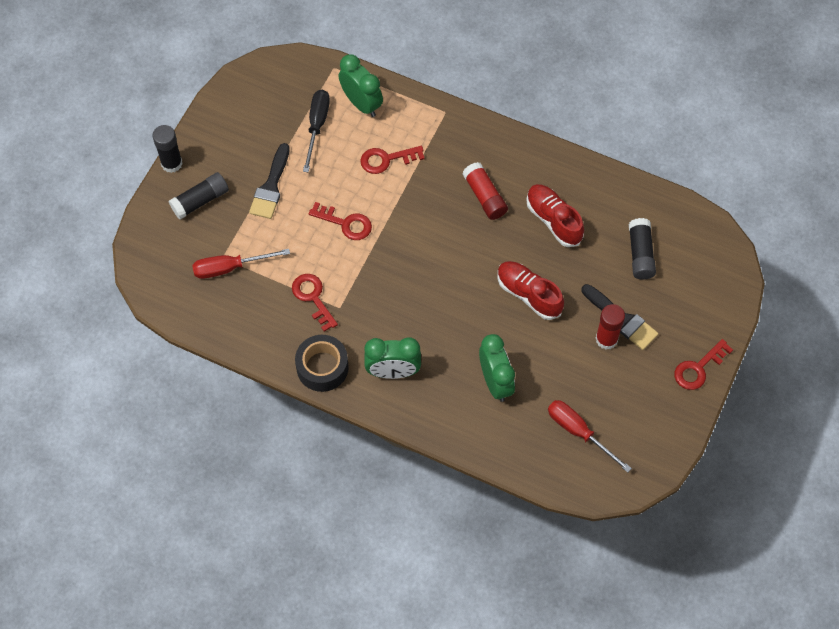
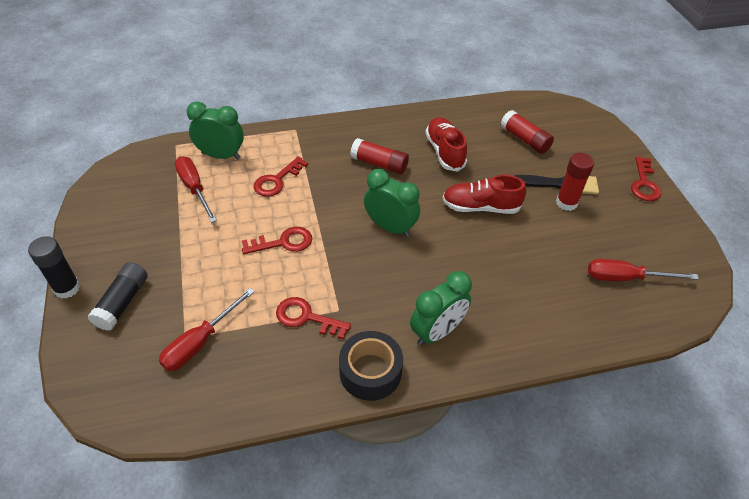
camera: 40 degrees left, 15 degrees down
black brush [249,143,290,219] -> none
black screwdriver [303,90,330,172] -> red screwdriver [175,156,217,223]
green clock [479,334,515,402] -> green clock moved to [364,169,420,237]
red shoe [526,184,584,247] -> red shoe turned 60 degrees clockwise [425,117,467,172]
black glue stick [629,218,656,279] -> red glue stick [500,110,554,154]

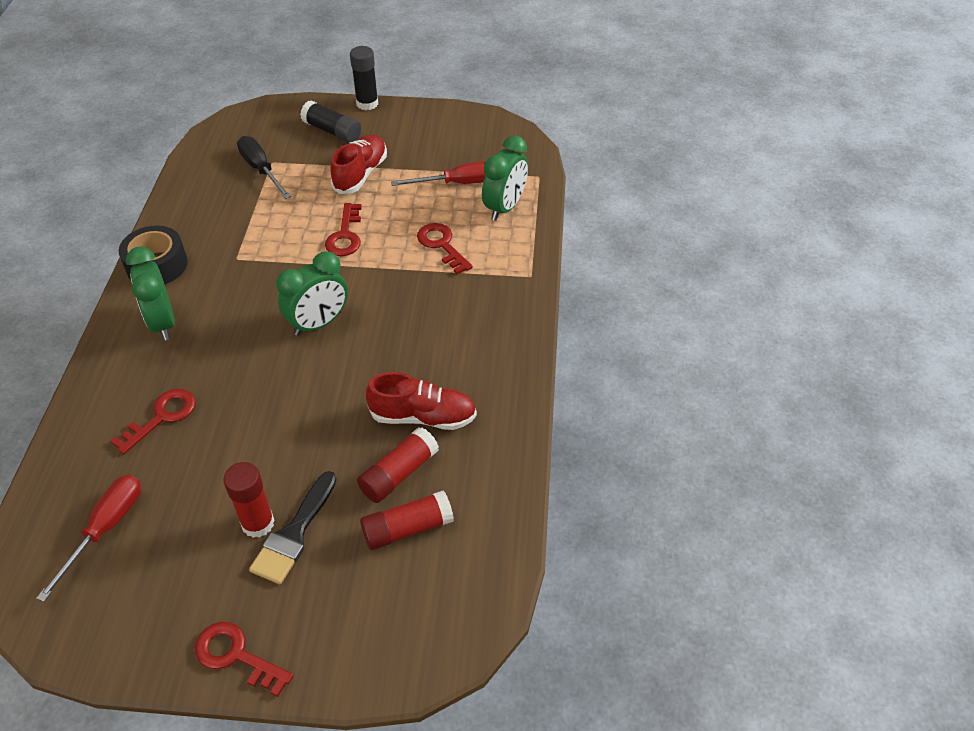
camera: 110 degrees right, 0 degrees up
red screwdriver [159,288,255,371] -> black screwdriver [237,136,291,199]
red key [276,297,351,339] -> red key moved to [111,389,196,454]
red glue stick [350,138,409,174] -> red glue stick moved to [357,427,439,503]
red shoe [442,175,526,214] -> red shoe moved to [330,134,387,194]

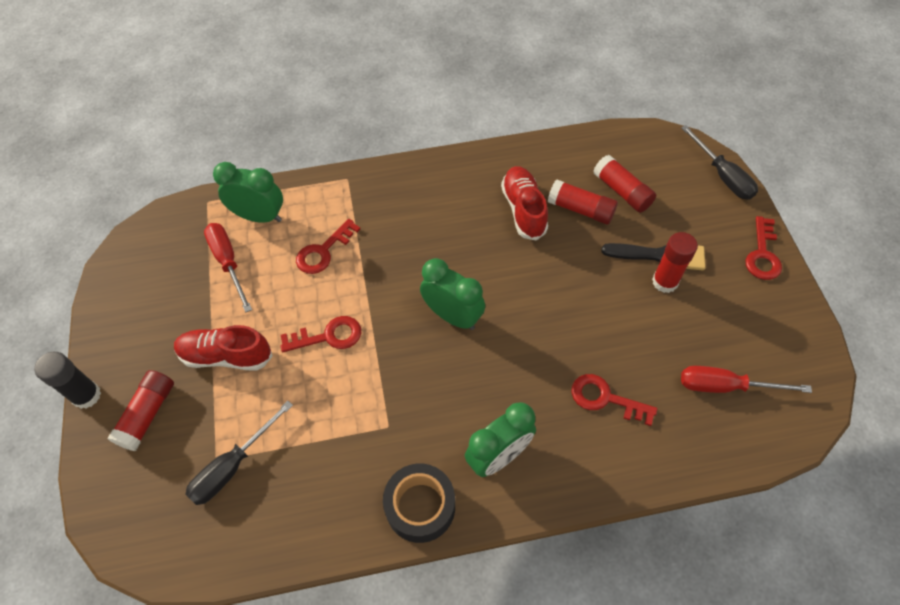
camera: 105 degrees left, 10 degrees up
black glue stick [300,100,361,143] -> red glue stick [107,370,174,451]
none -> black screwdriver [681,125,758,200]

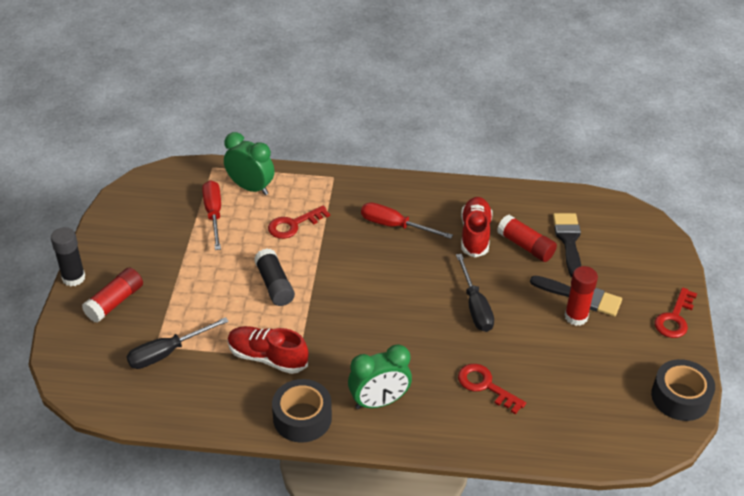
camera: 15 degrees right, 15 degrees down
red shoe [174,325,273,371] -> red shoe moved to [228,326,308,374]
red key [281,316,361,352] -> black glue stick [254,248,295,306]
green clock [420,258,485,330] -> none
red glue stick [593,155,656,213] -> black brush [553,213,581,277]
black screwdriver [681,125,758,200] -> black screwdriver moved to [456,254,494,332]
red screwdriver [681,366,812,393] -> red screwdriver moved to [361,202,453,239]
none -> black tape [651,359,715,421]

